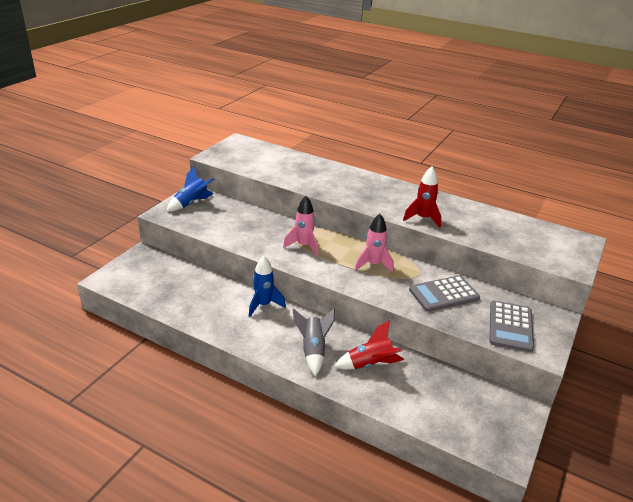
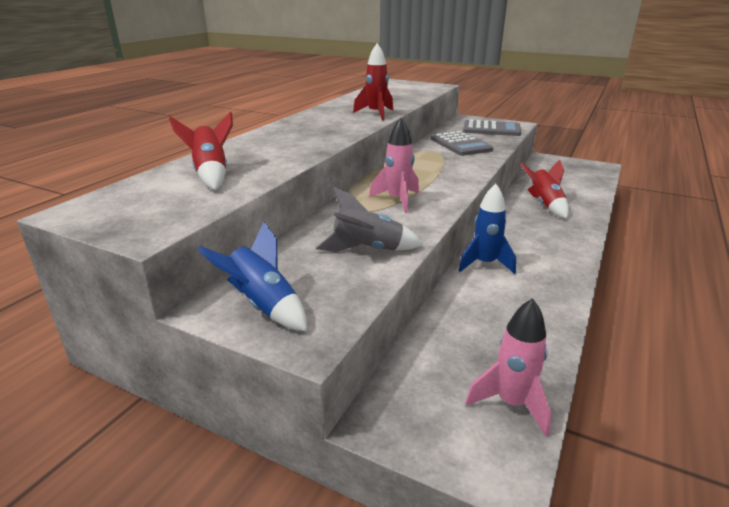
camera: 90 degrees left, 5 degrees down
grey rocket [292,308,335,376] -> grey rocket moved to [316,187,423,252]
pink rocket [355,214,394,273] -> pink rocket moved to [465,298,551,437]
none -> red rocket [169,112,233,190]

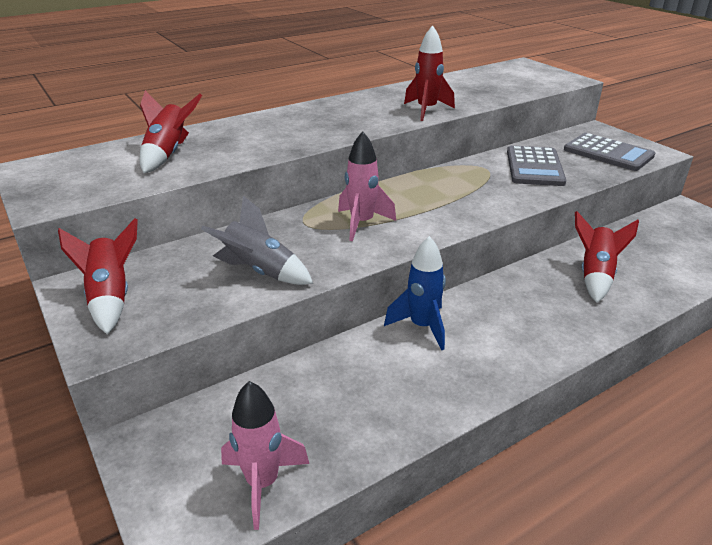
camera: 30 degrees right, 5 degrees up
blue rocket [198,222,307,331] -> red rocket [58,218,138,335]

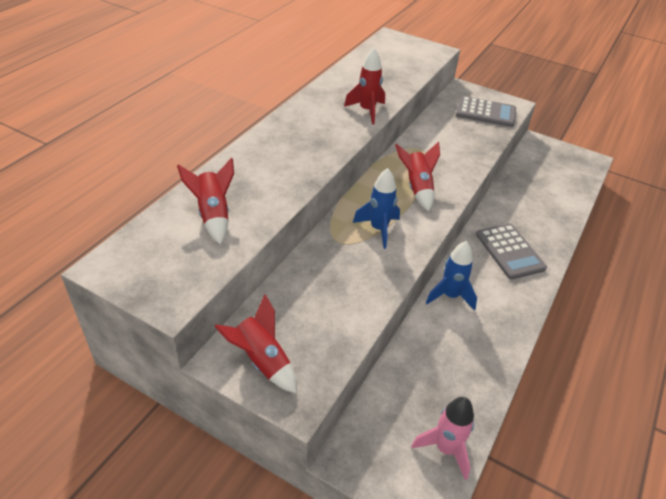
camera: 30 degrees left, 10 degrees up
grey rocket [201,196,313,285] -> none
pink rocket [338,131,396,241] -> blue rocket [353,168,400,249]
grey calculator [507,146,566,186] -> grey calculator moved to [476,223,547,279]
red rocket [575,211,639,303] -> red rocket moved to [395,141,440,212]

